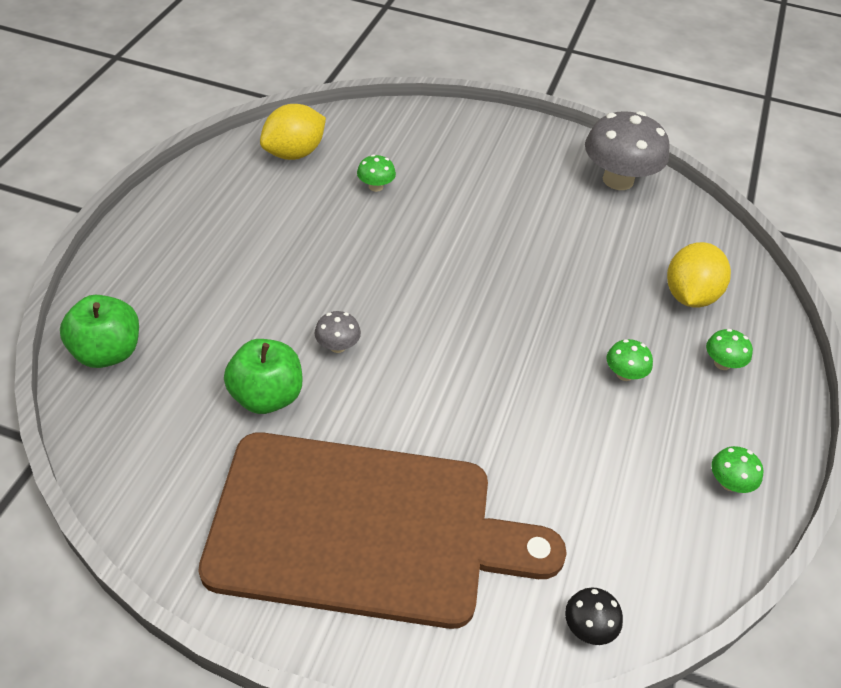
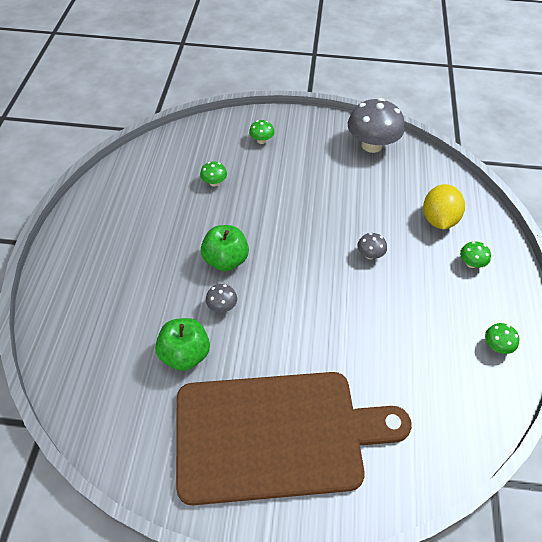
camera: 10 degrees left, 5 degrees up
green apple [60,295,139,368] -> green apple moved to [201,225,249,271]
yellow lemon [260,104,326,160] -> none
black mushroom [565,588,623,645] -> none
green mushroom [607,339,653,381] -> green mushroom moved to [249,120,274,144]
none -> grey mushroom [357,233,387,259]

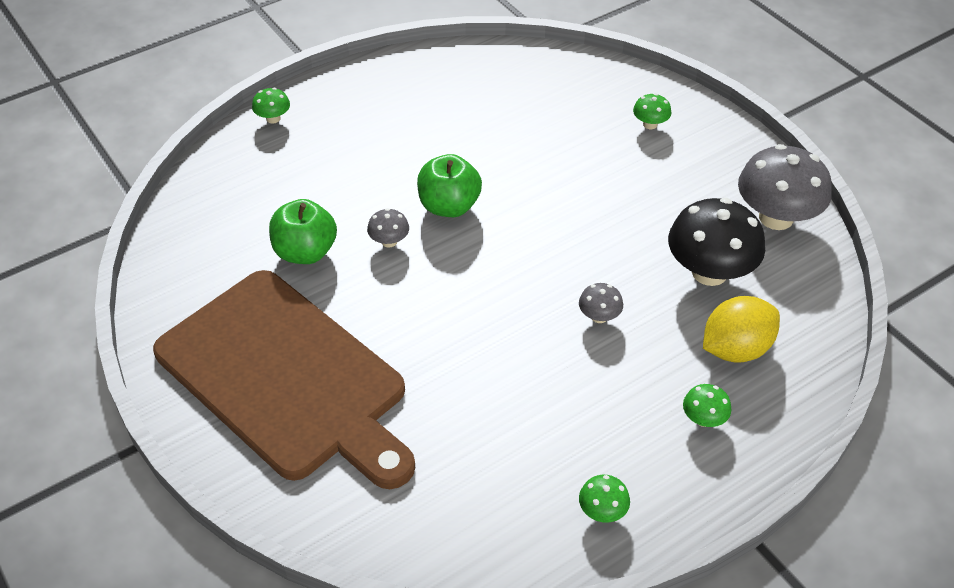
camera: 50 degrees right, 5 degrees down
green mushroom [200,161,227,186] -> green mushroom moved to [252,88,290,123]
none -> black mushroom [668,198,765,286]

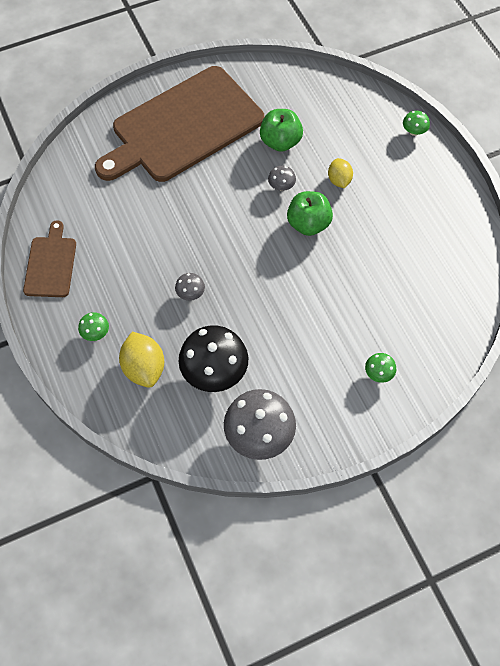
camera: 100 degrees right, 15 degrees up
green mushroom [579,475,630,523] -> brown cutting board [23,220,76,297]
none -> yellow lemon [328,158,353,188]

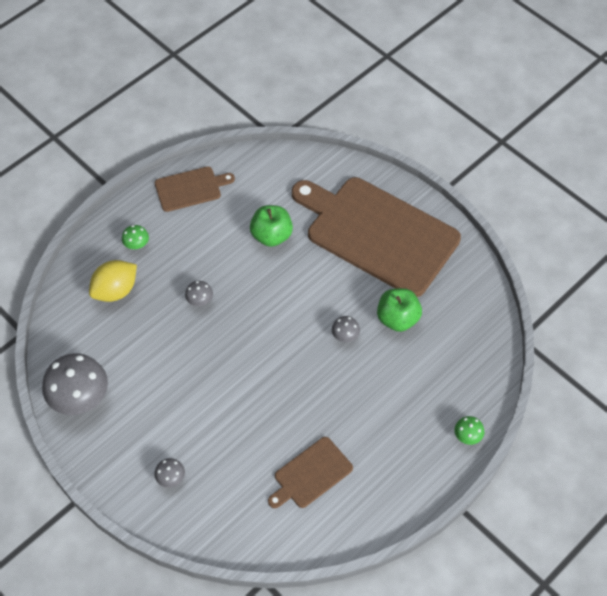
camera: 70 degrees right, 5 degrees down
black mushroom [178,325,248,392] -> none
green apple [287,191,333,236] -> green apple moved to [250,205,293,247]
yellow lemon [328,158,353,188] -> none
green mushroom [365,353,396,383] -> grey mushroom [154,458,185,488]
none -> brown cutting board [268,437,353,508]

